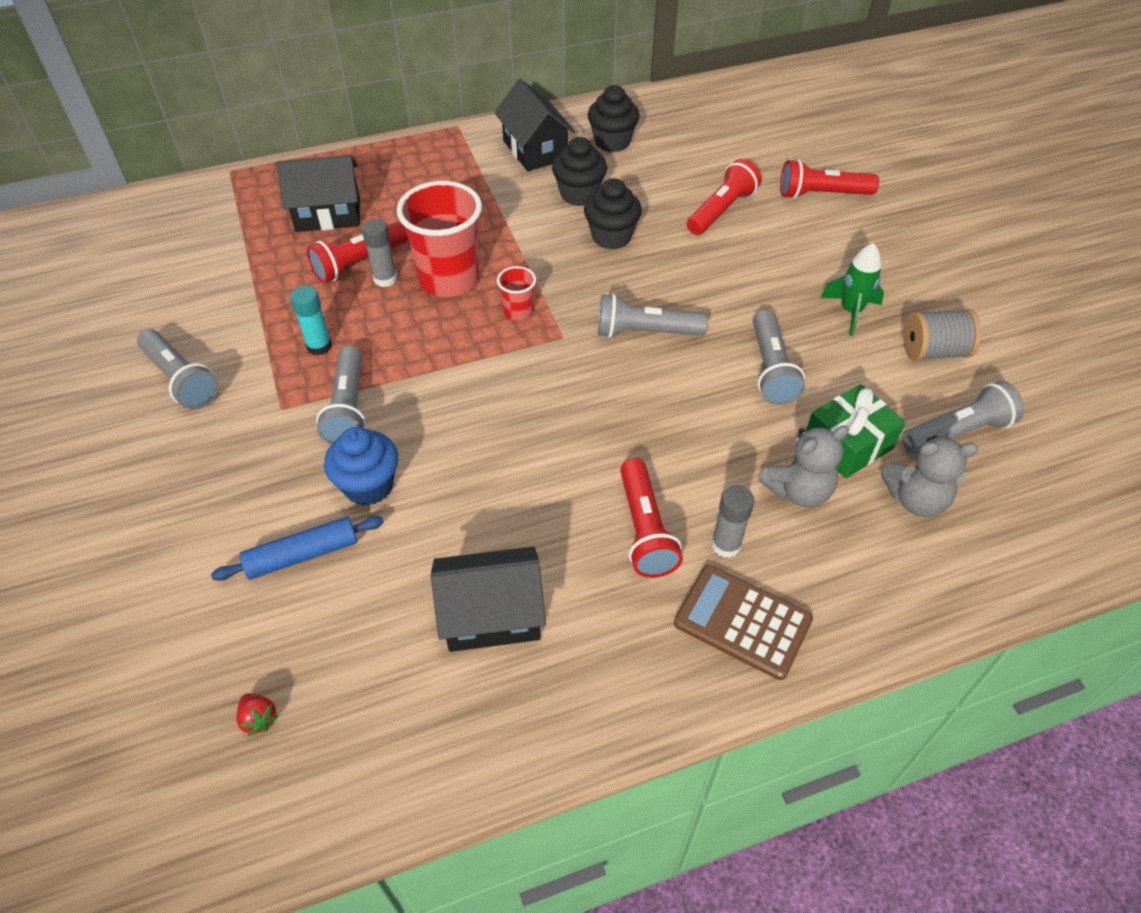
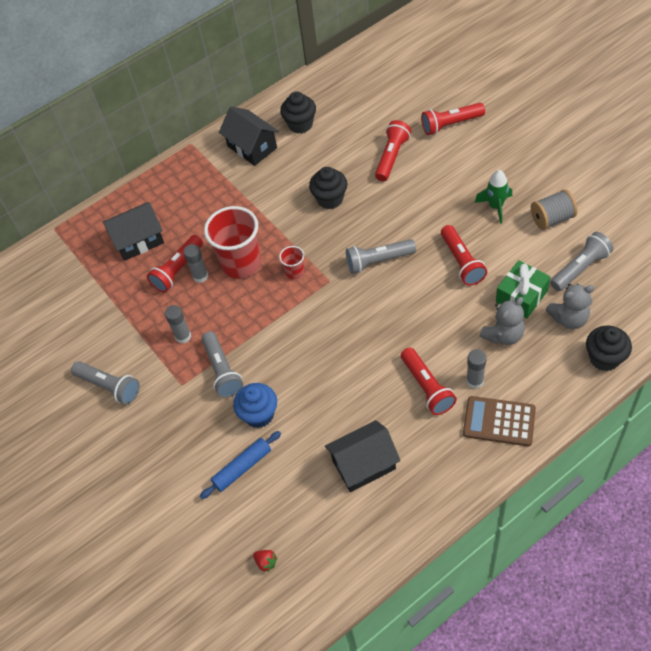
camera: 10 degrees left, 5 degrees up
turquoise glue stick [290,286,332,355] -> grey glue stick [165,305,191,344]
black cupcake [552,137,607,206] -> black cupcake moved to [586,325,632,371]
grey flashlight [753,310,806,405] -> red flashlight [441,225,487,286]

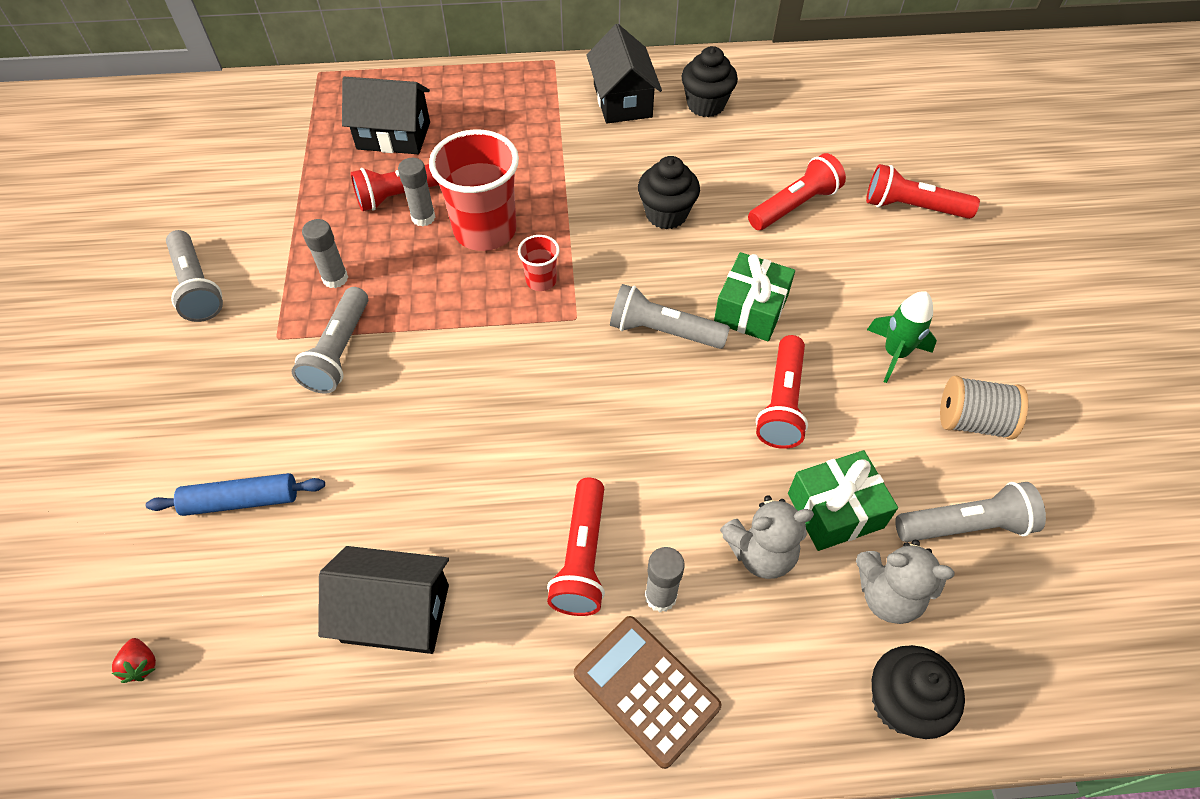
camera: 25 degrees right, 0 degrees up
blue cupcake [233,383,277,428] -> none
none -> green gift [714,252,795,341]

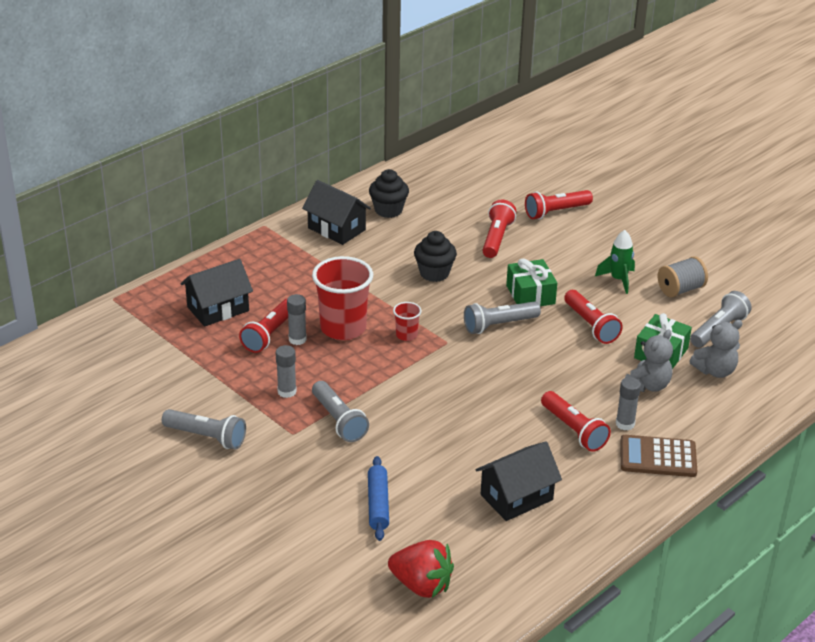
camera: 40 degrees left, 20 degrees down
red strawberry [112,638,156,683] -> red strawberry [388,540,454,598], size x2.32
blue rolling pin [146,473,325,516] -> blue rolling pin turned 45 degrees counterclockwise [368,456,389,541]
black cupcake [872,645,965,739] -> none

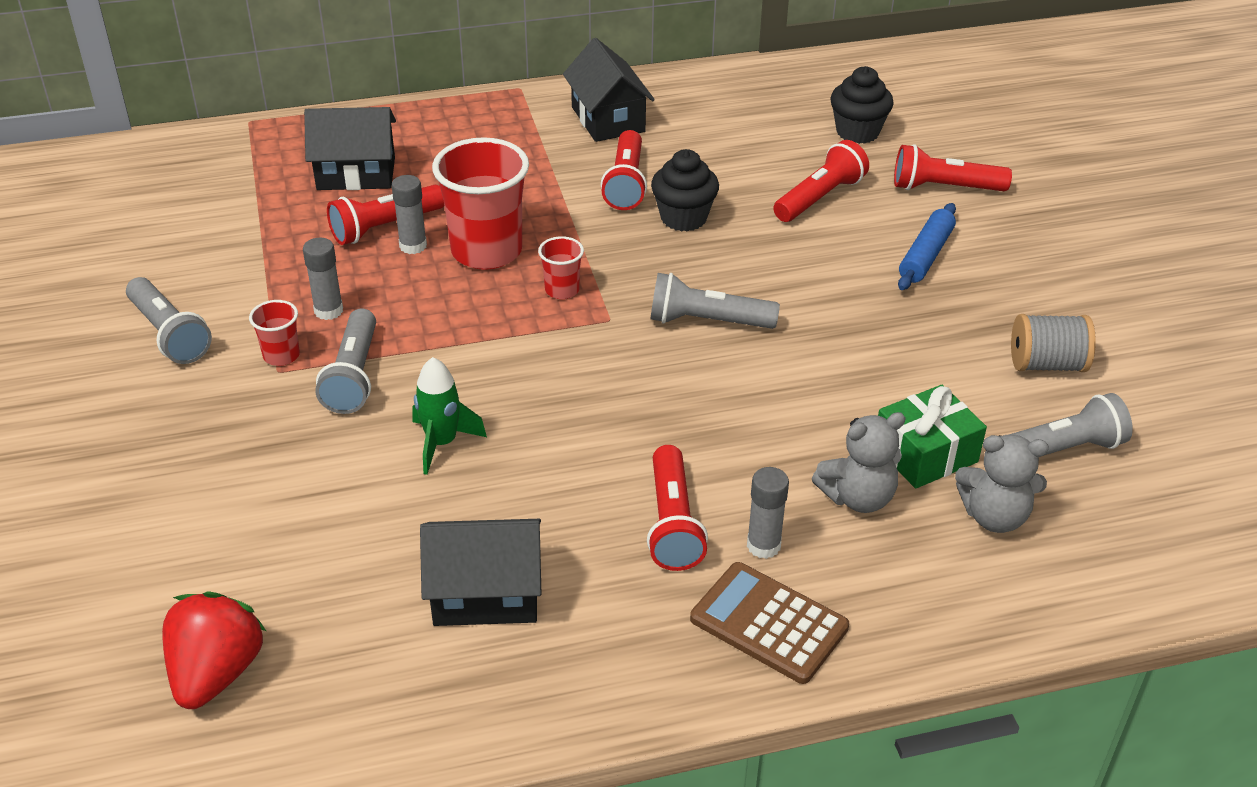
camera: 30 degrees right, 5 degrees up
blue rolling pin [368,456,389,541] -> blue rolling pin moved to [898,203,956,290]
black cupcake [369,169,409,218] -> black cupcake moved to [830,66,894,144]
red strawberry [388,540,454,598] -> red strawberry turned 135 degrees counterclockwise [162,592,266,709]
green gift [506,258,557,306] -> none
red flashlight [564,290,623,344] -> red flashlight moved to [601,130,647,210]
green rocket [595,230,635,294] -> green rocket moved to [412,357,487,475]
none -> red cup [249,300,300,366]

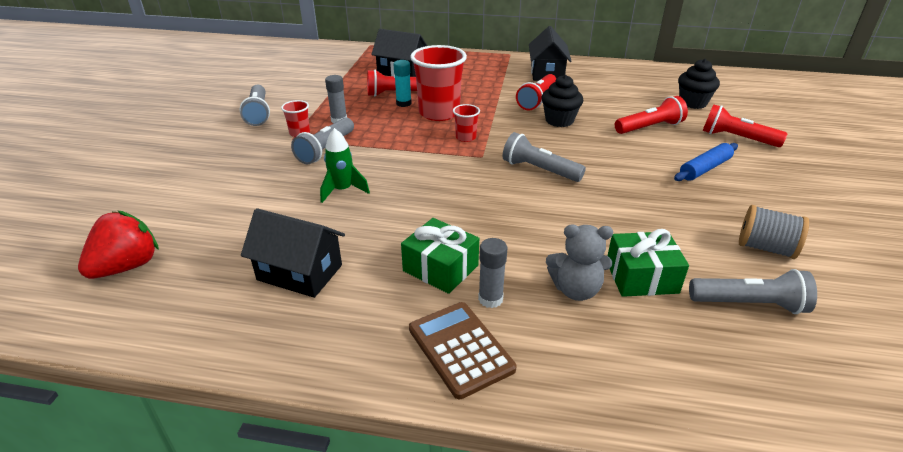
camera: 25 degrees right, 5 degrees down
grey glue stick [392,175,427,254] -> turquoise glue stick [394,60,411,107]
red flashlight [647,445,708,571] -> green gift [401,218,479,294]
grey teddy bear [955,434,1049,533] -> none

